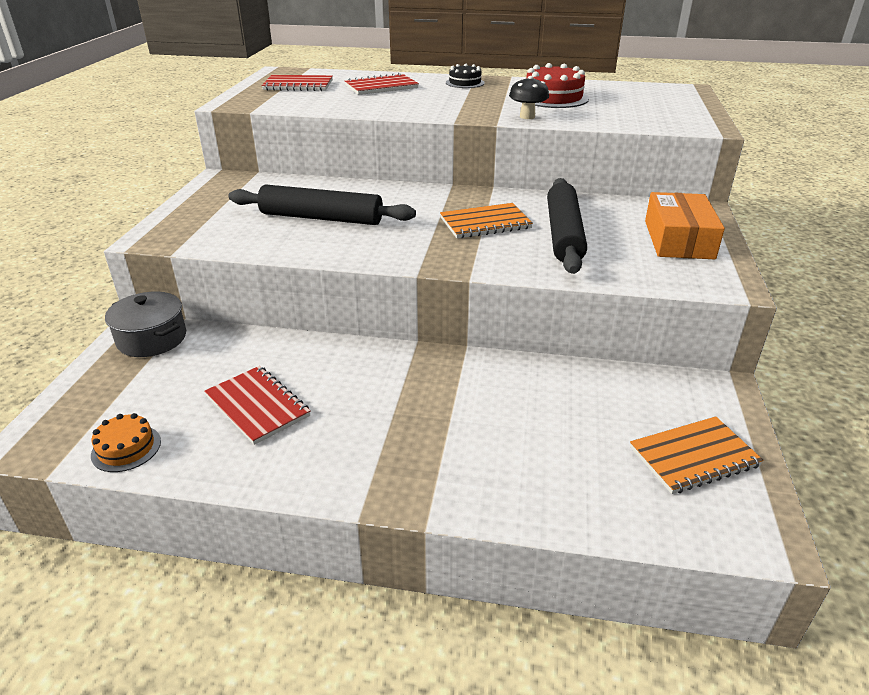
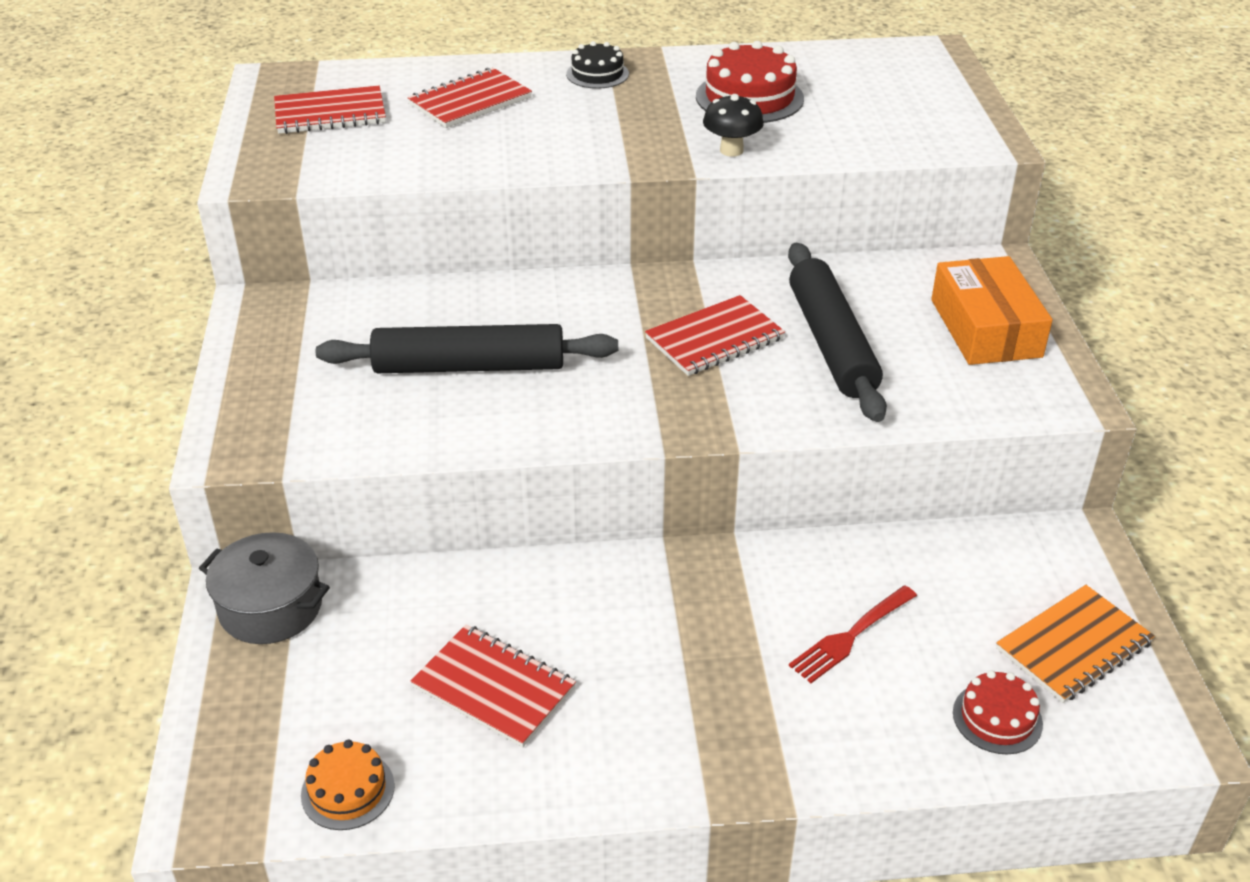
camera: 15 degrees left, 5 degrees up
orange notebook [440,203,533,238] -> red notebook [645,295,785,376]
none -> red fork [789,586,917,683]
none -> red cake [953,670,1043,754]

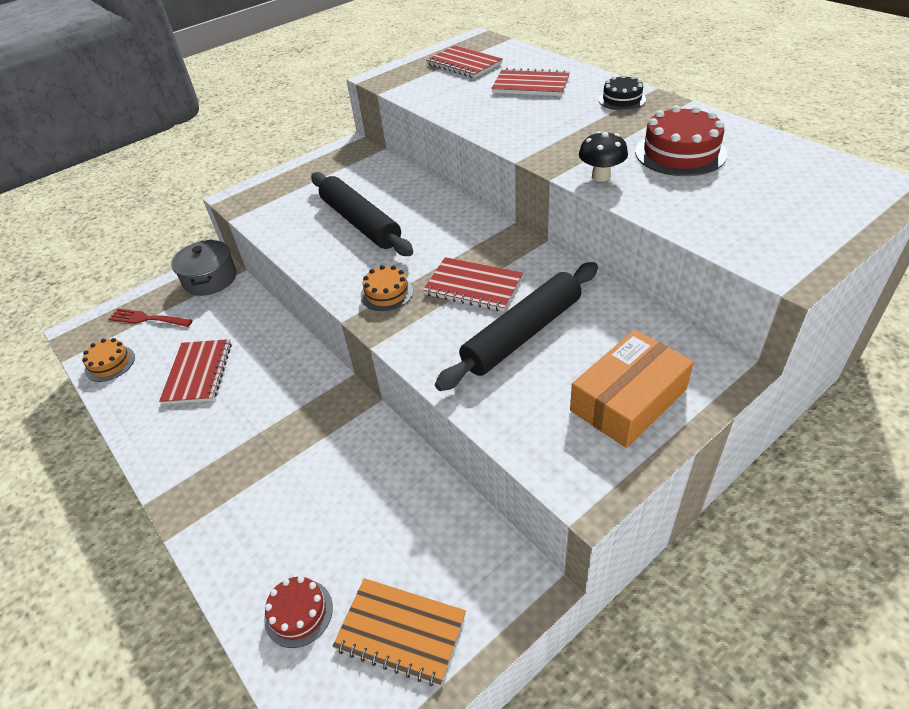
camera: 60 degrees right, 5 degrees up
red fork [789,586,917,683] -> red fork moved to [109,309,193,327]
none -> orange cake [361,265,413,311]

